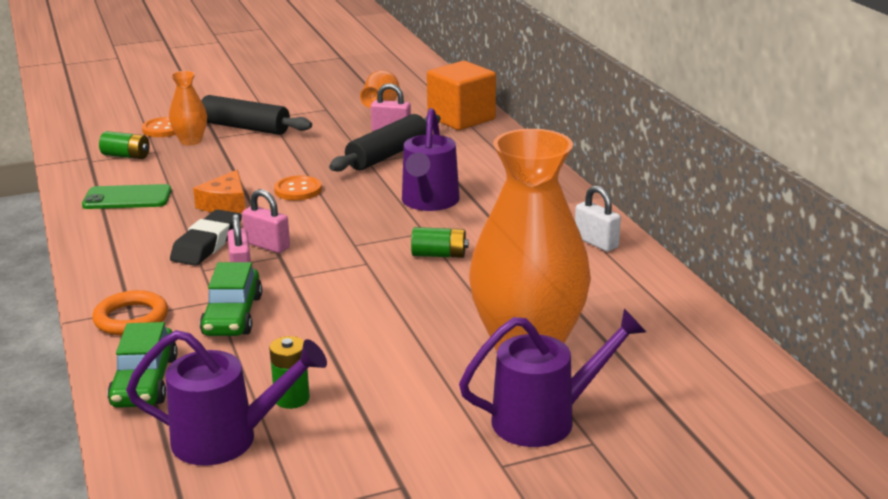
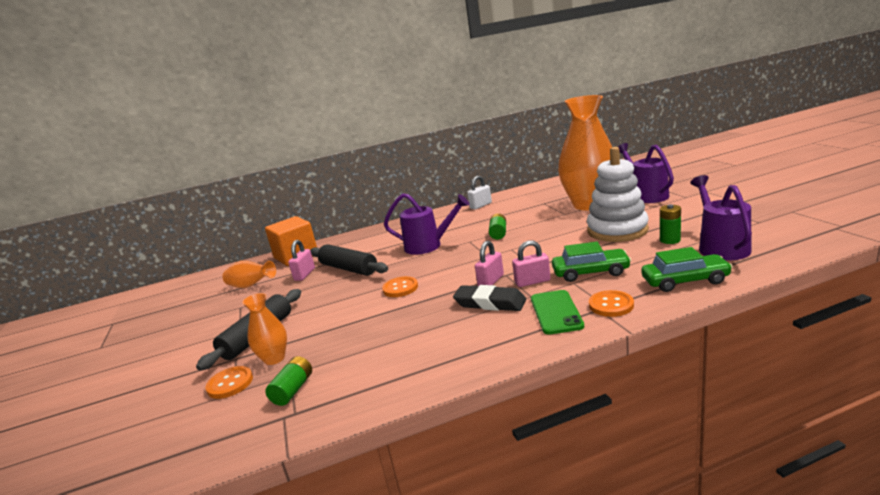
camera: 85 degrees left, 5 degrees down
green phone [82,184,171,209] -> green phone moved to [531,290,584,335]
orange ring [92,290,168,335] -> orange button [589,290,634,317]
orange cheese [193,170,245,213] -> none
none -> white stacking toy [587,147,649,242]

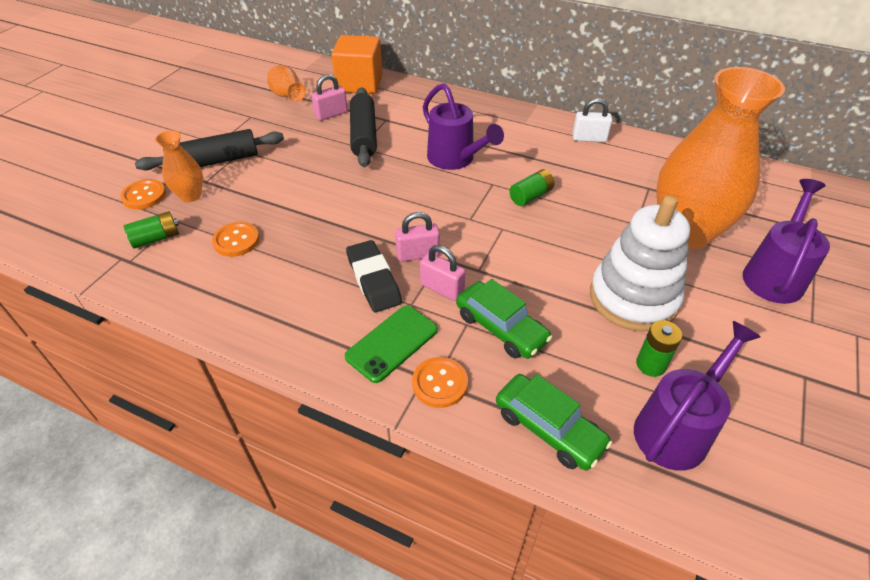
camera: 40 degrees right, 25 degrees up
orange button [382,276,418,297] -> orange button moved to [212,222,259,257]

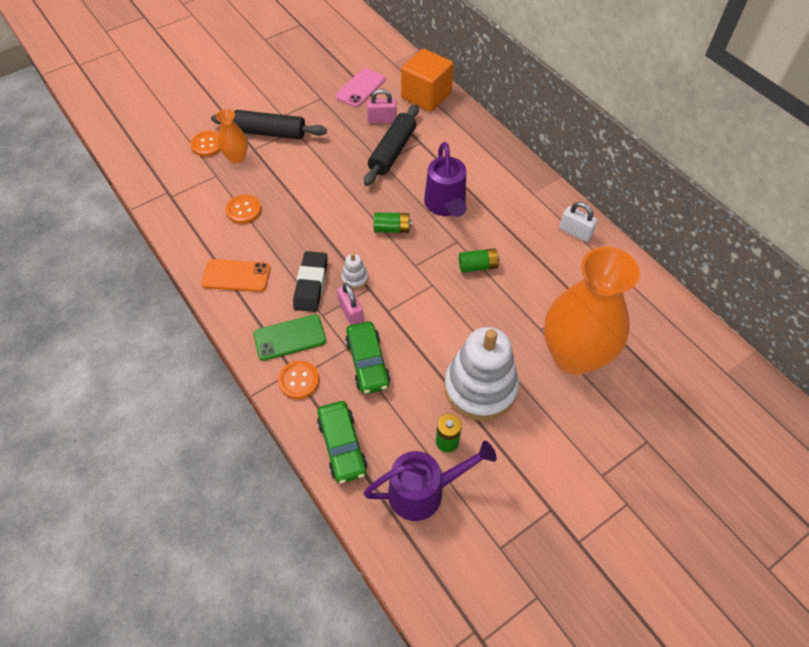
camera: 30 degrees right, 10 degrees up
green battery [124,211,179,249] -> green battery moved to [374,212,412,233]
orange vase [267,65,306,102] -> pink phone [335,68,385,107]
pink padlock [395,212,440,262] -> white stacking toy [341,253,368,289]
purple watering can [743,179,830,304] -> none
none -> orange phone [202,259,271,292]

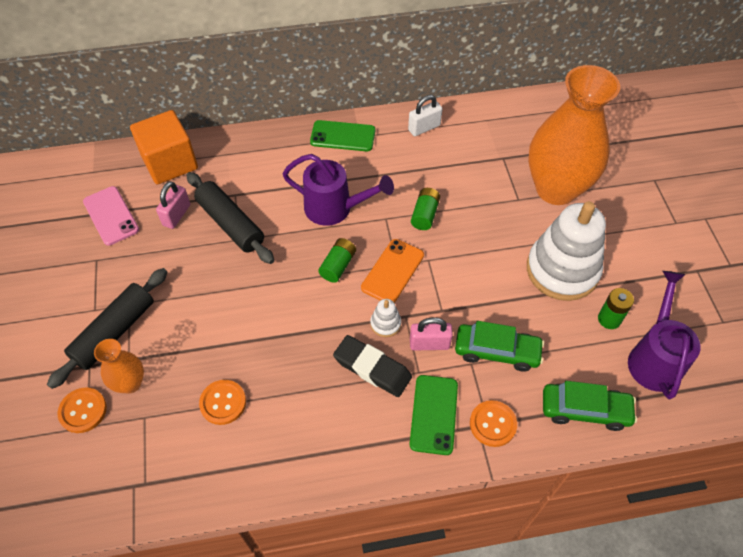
camera: 65 degrees left, 0 degrees up
orange phone [202,259,271,292] -> orange phone moved to [361,239,424,303]
none -> green phone [310,120,375,151]

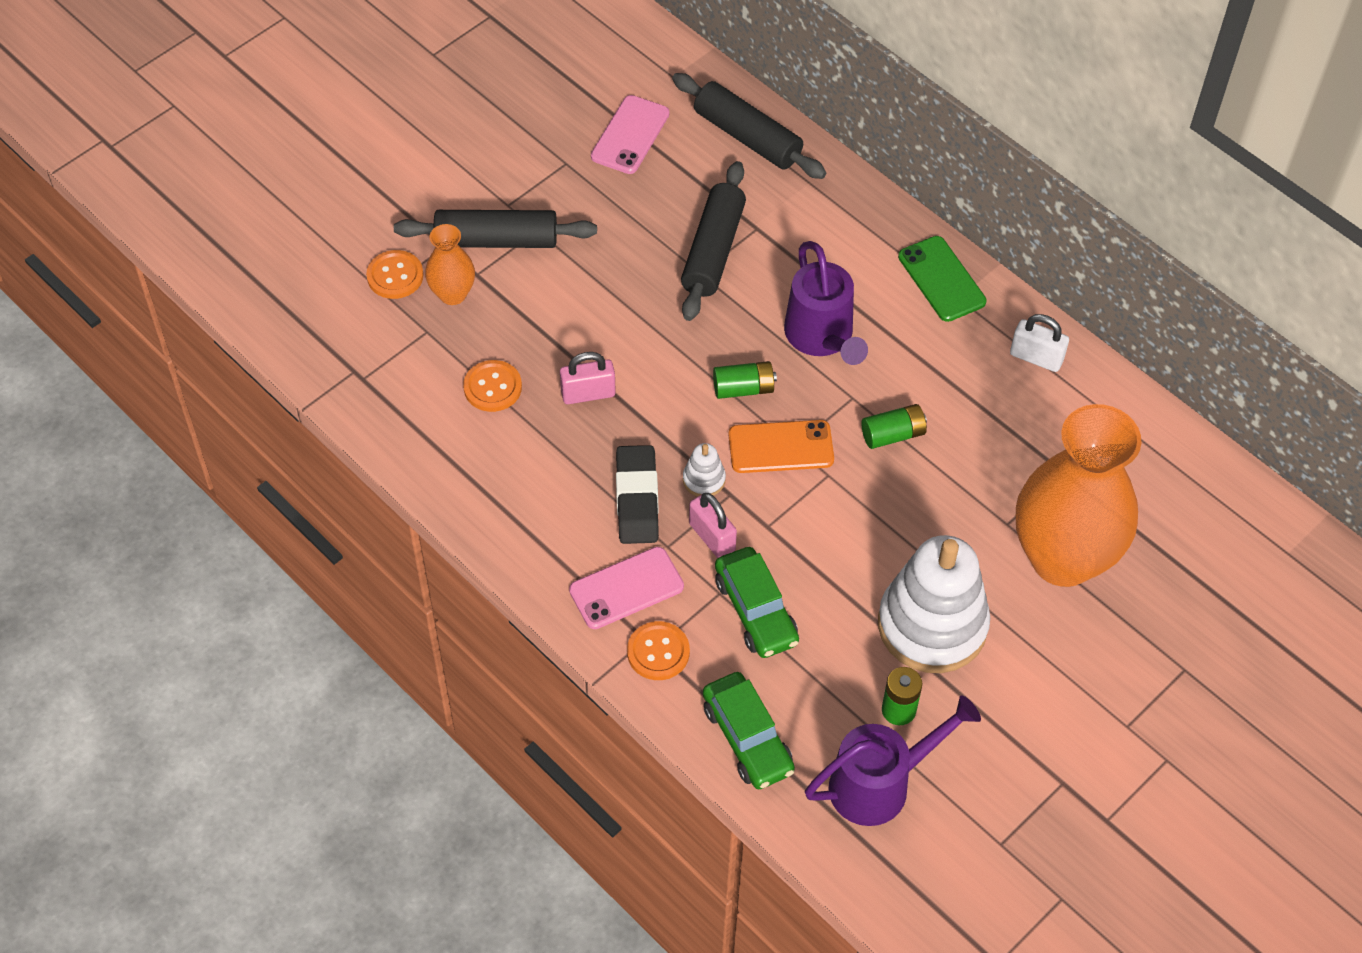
camera: 55 degrees right, 0 degrees up
orange cube [130,110,198,184] -> black rolling pin [672,73,826,179]
pink padlock [156,181,190,229] -> pink padlock moved to [560,352,616,404]
green phone [410,375,458,455] -> pink phone [569,547,684,629]

